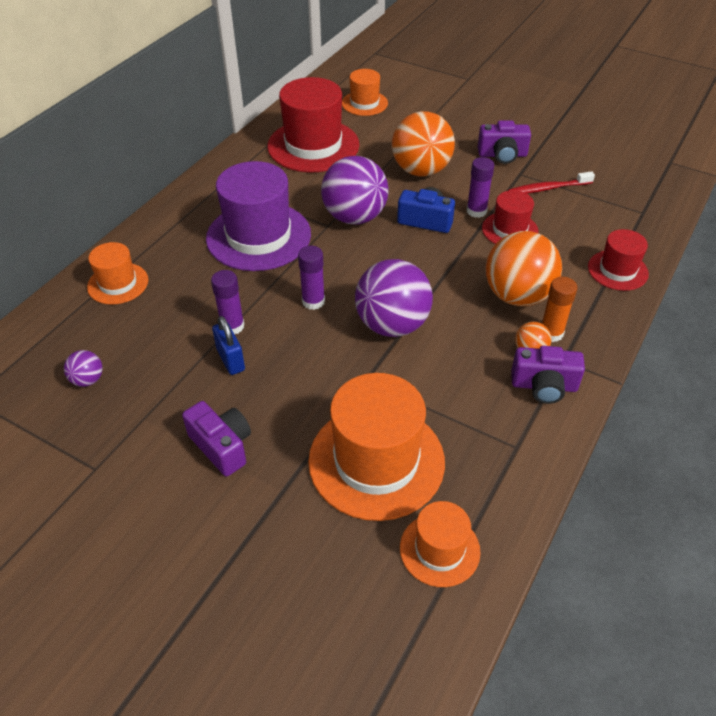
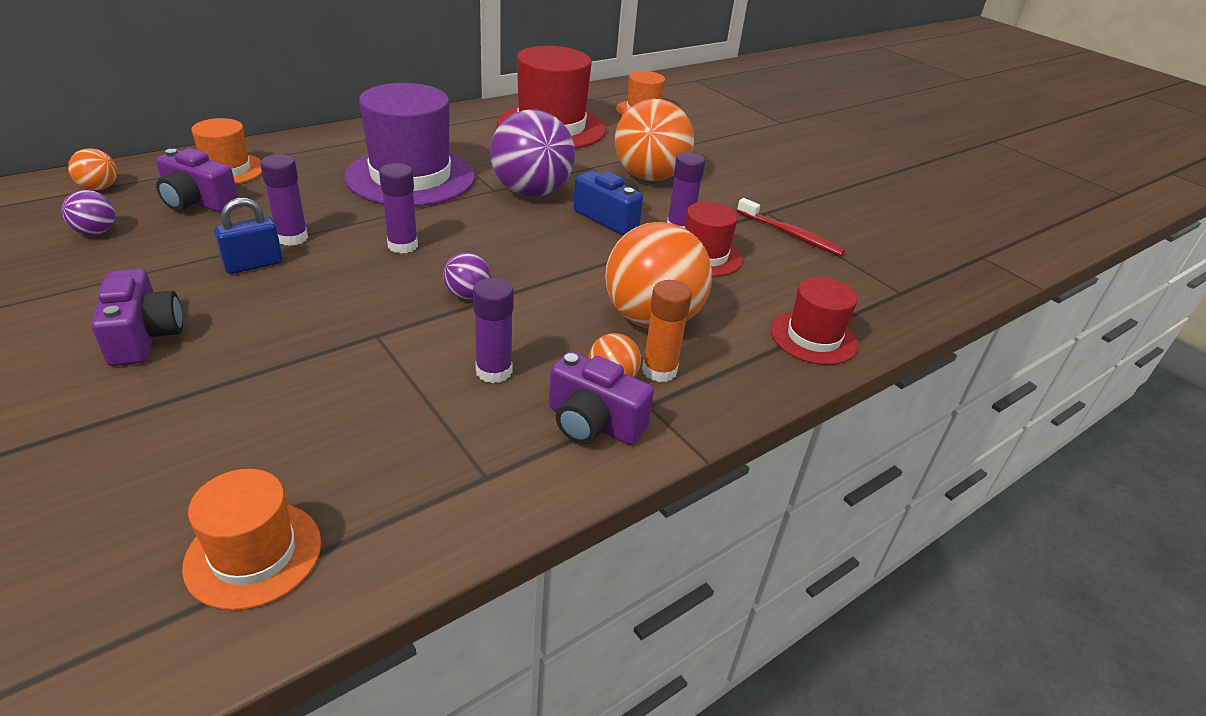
camera: 20 degrees right, 10 degrees down
blue padlock [212,316,245,375] -> blue padlock turned 60 degrees clockwise [214,198,283,274]
orange hat [308,373,445,521] -> none
purple ball [355,259,433,337] -> purple ball [443,252,490,299], size x0.45
purple camera [478,120,531,164] -> purple camera moved to [156,148,238,212]
red toothbrush [508,171,595,194] -> red toothbrush turned 150 degrees counterclockwise [737,198,845,256]
none -> orange ball [68,148,117,190]
none -> purple glue stick [473,278,514,383]

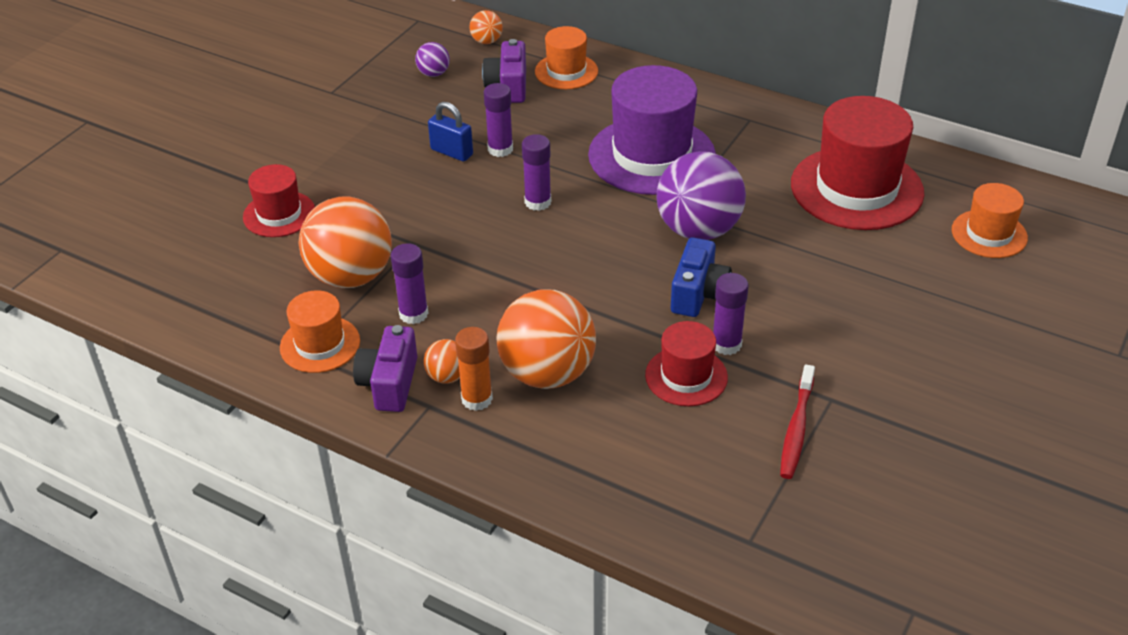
camera: 70 degrees right, 5 degrees up
purple camera [91,269,183,366] -> none
orange hat [182,469,321,610] -> orange hat moved to [280,290,360,373]
purple ball [443,252,490,299] -> none
orange ball [615,99,694,181] -> orange ball moved to [299,197,392,288]
red hat [771,277,858,365] -> red hat moved to [243,164,315,237]

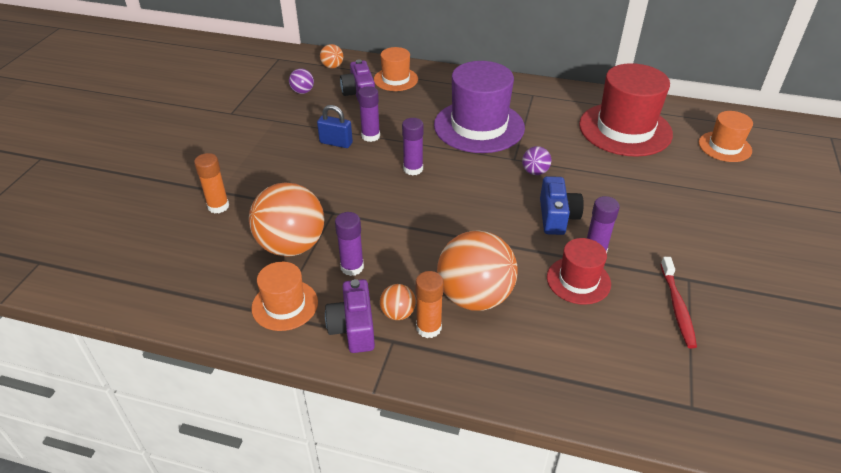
camera: 15 degrees left, 0 degrees up
red hat [243,164,315,237] -> orange glue stick [194,153,229,213]
purple ball [656,151,746,240] -> purple ball [522,146,551,175], size x0.45

